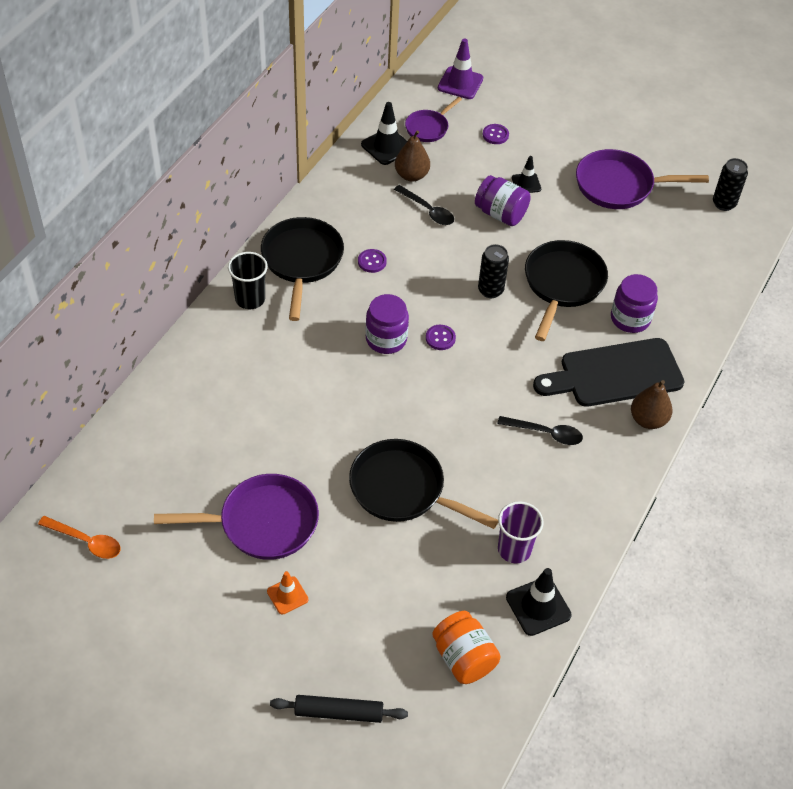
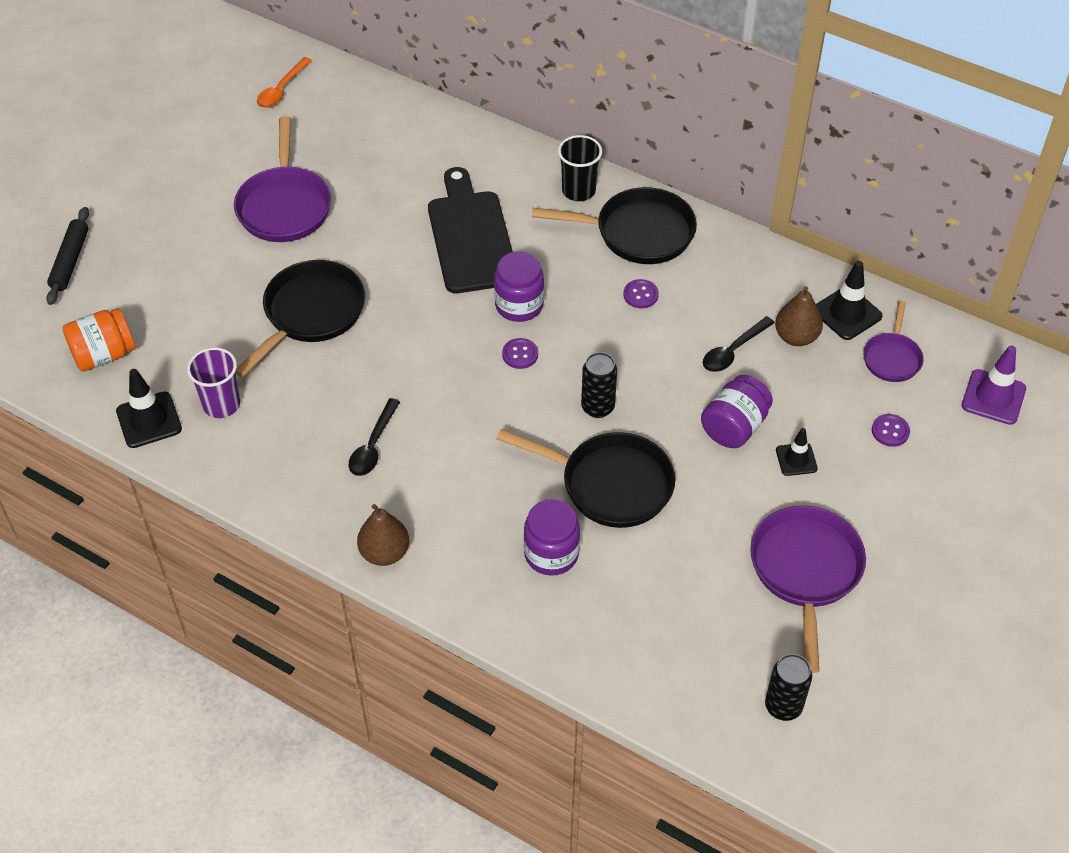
camera: 95 degrees right, 0 degrees up
orange traffic cone [267,571,308,615] -> none
purple pan [405,97,462,142] -> purple pan turned 120 degrees counterclockwise [863,301,924,382]
black cutting board [533,338,685,407] -> black cutting board moved to [428,167,513,293]

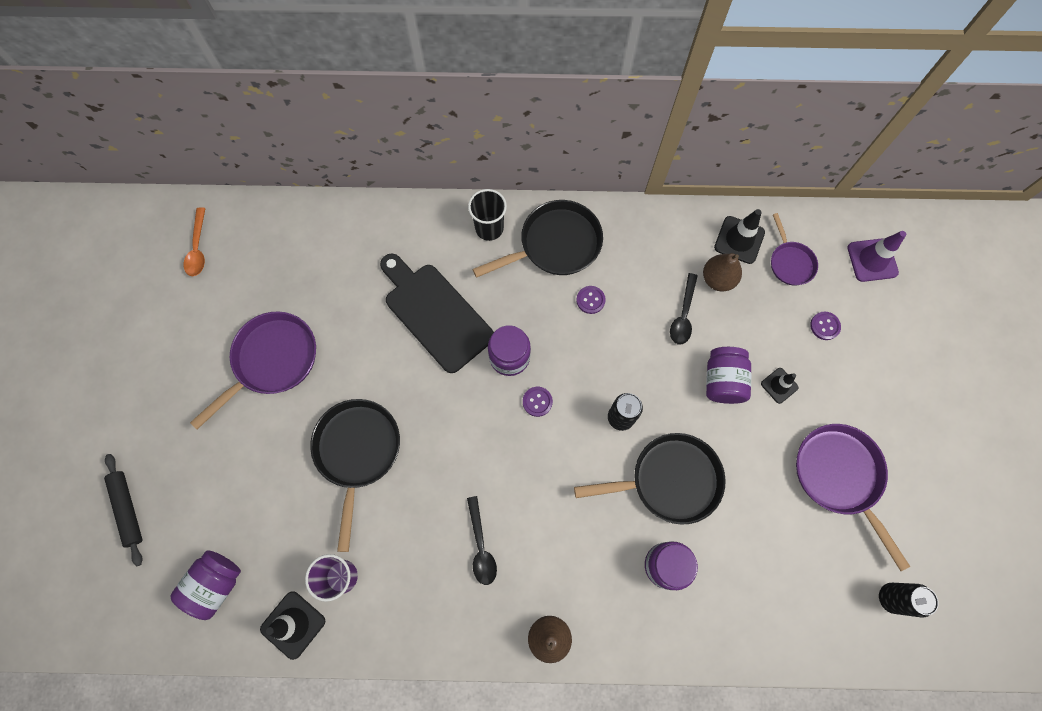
camera: 30 degrees left, 20 degrees up
orange jar [63,308,135,371] -> purple jar [170,550,241,620]
purple pan [234,116,331,242] -> purple pan turned 105 degrees counterclockwise [190,311,316,430]

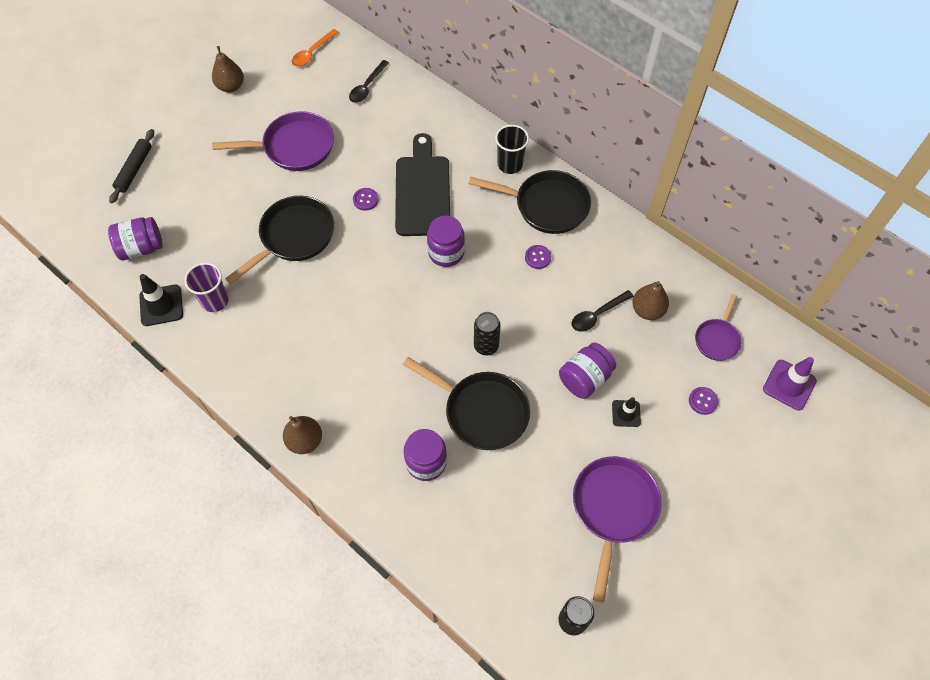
camera: 40 degrees right, 10 degrees down
black spoon [467,496,497,585] -> black spoon moved to [349,60,389,103]
purple button [523,387,553,417] -> purple button moved to [353,188,378,211]
black traffic cone [714,209,765,264] -> none
none -> brown pear [212,46,244,92]

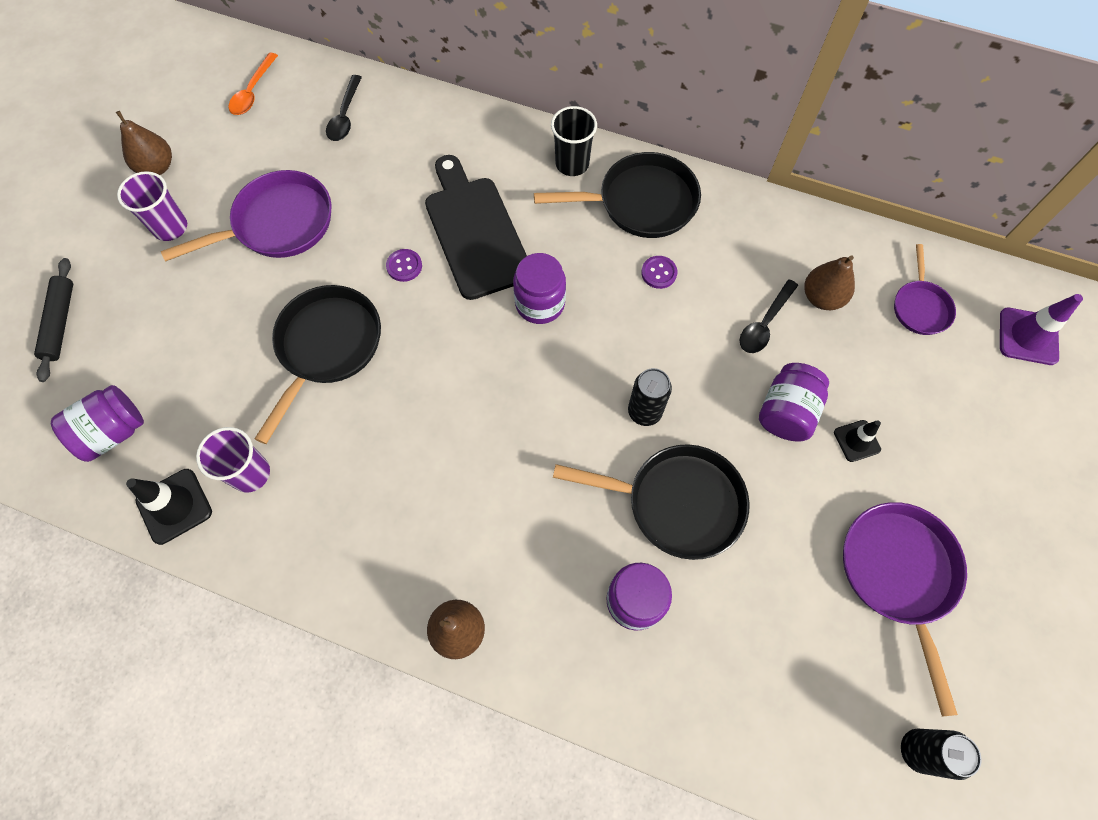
camera: 20 degrees left, 5 degrees up
purple button [689,387,718,415] -> none
none -> purple cup [117,171,187,241]

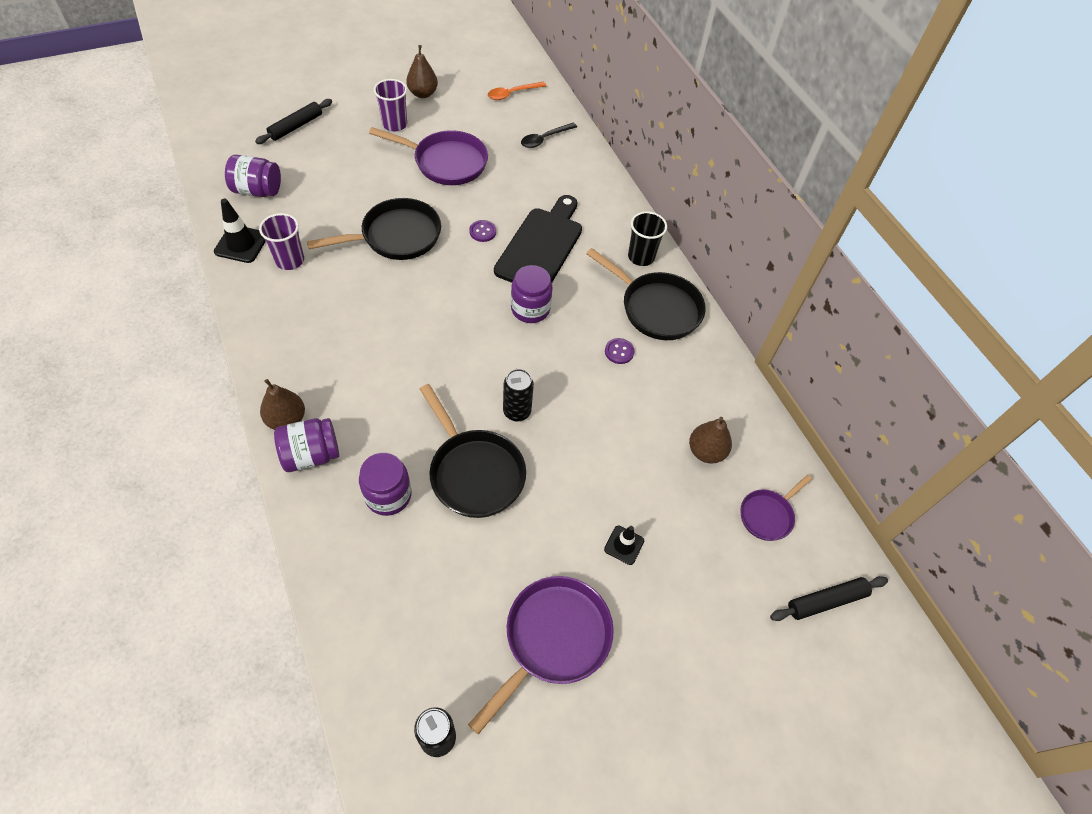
camera: 40 degrees right, 10 degrees down
black spoon [740,279,798,353] -> none
purple jar [759,363,829,441] -> purple jar moved to [274,418,339,472]
purple traffic cone [1000,294,1083,365] -> black rolling pin [770,576,888,621]

